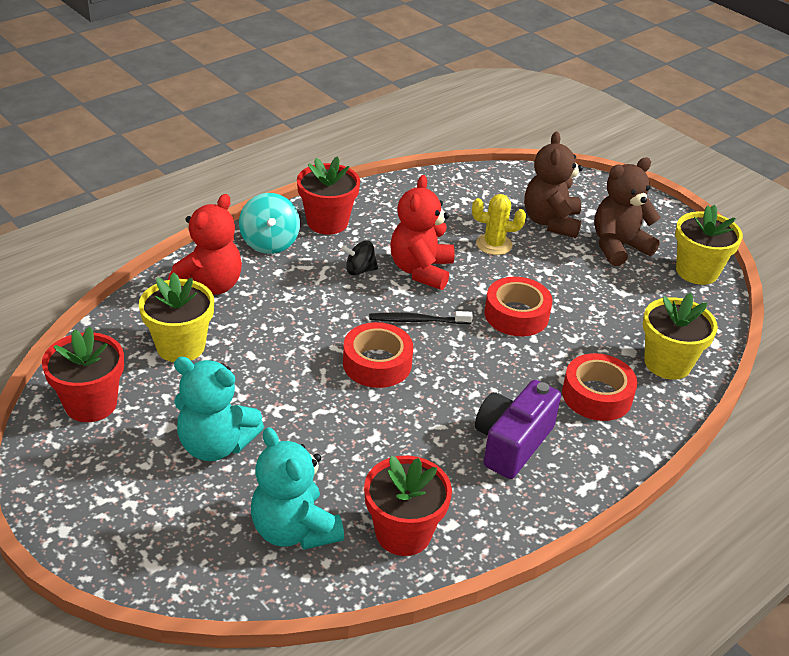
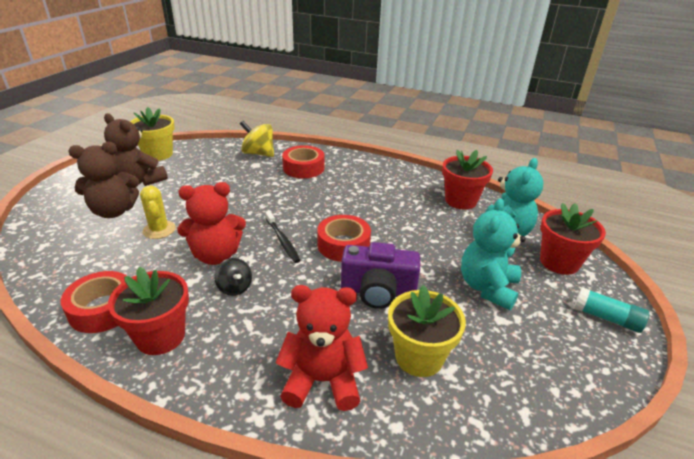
camera: 115 degrees left, 5 degrees down
red flower pot [42,326,124,422] -> red flower pot moved to [540,203,606,275]
turquoise teddy bear [174,357,264,461] -> turquoise teddy bear turned 150 degrees counterclockwise [461,198,526,310]
turquoise spinning top [239,193,300,254] -> none
purple camera [475,380,561,479] -> purple camera moved to [341,242,420,309]
red tape [484,277,553,336] -> red tape moved to [61,271,127,333]
yellow flower pot [643,293,718,380] -> yellow spinning top [240,121,274,157]
none -> turquoise glue stick [574,287,649,333]

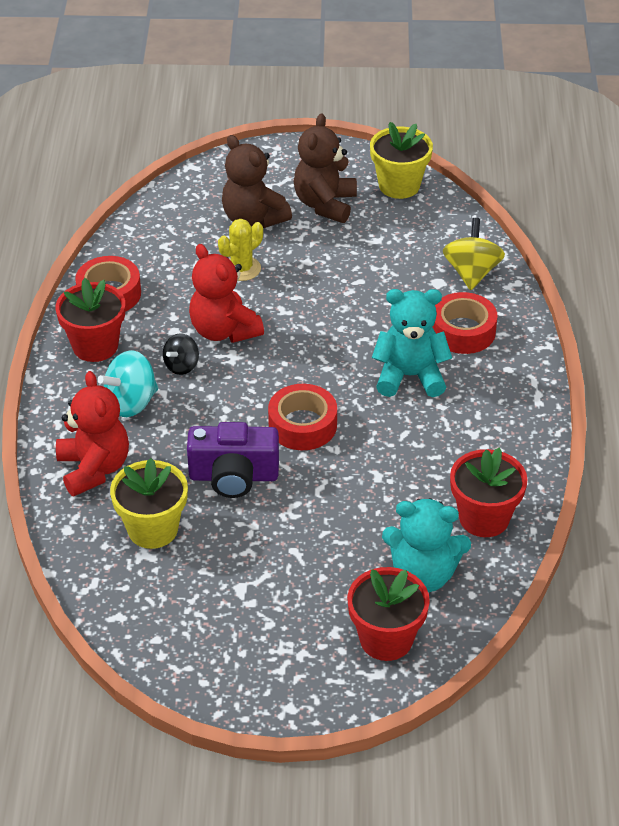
camera: 70 degrees right, 10 degrees up
black toothbrush [266,211,300,263] -> none
purple camera [341,242,420,309] -> purple camera turned 75 degrees counterclockwise [187,422,279,498]
turquoise teddy bear [461,198,526,310] -> turquoise teddy bear moved to [372,289,452,397]
turquoise glue stick [574,287,649,333] -> none
none -> turquoise spinning top [98,350,158,417]

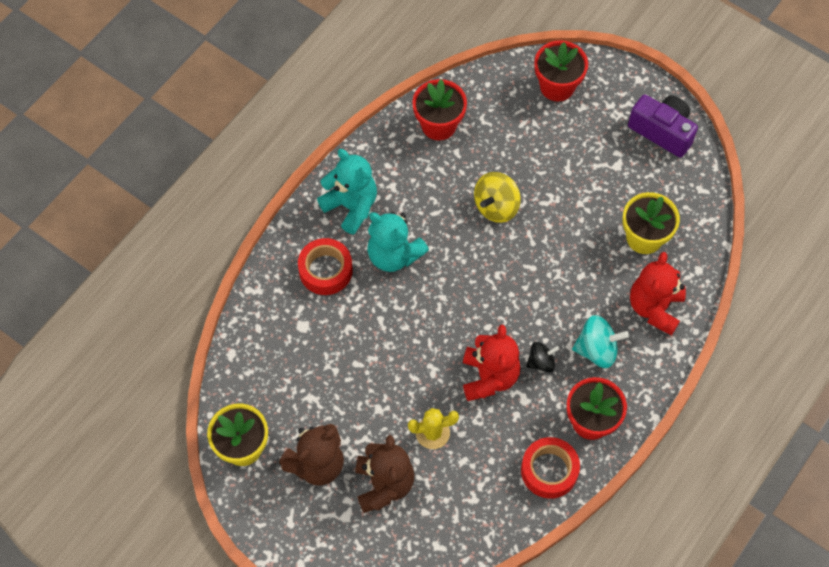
camera: 145 degrees left, 20 degrees up
purple camera [187,422,279,498] -> purple camera moved to [628,94,698,158]
red tape [268,384,337,450] -> none
turquoise teddy bear [382,498,471,592] -> turquoise teddy bear moved to [317,149,377,234]
yellow spinning top [443,218,505,290] -> yellow spinning top moved to [474,172,521,223]

